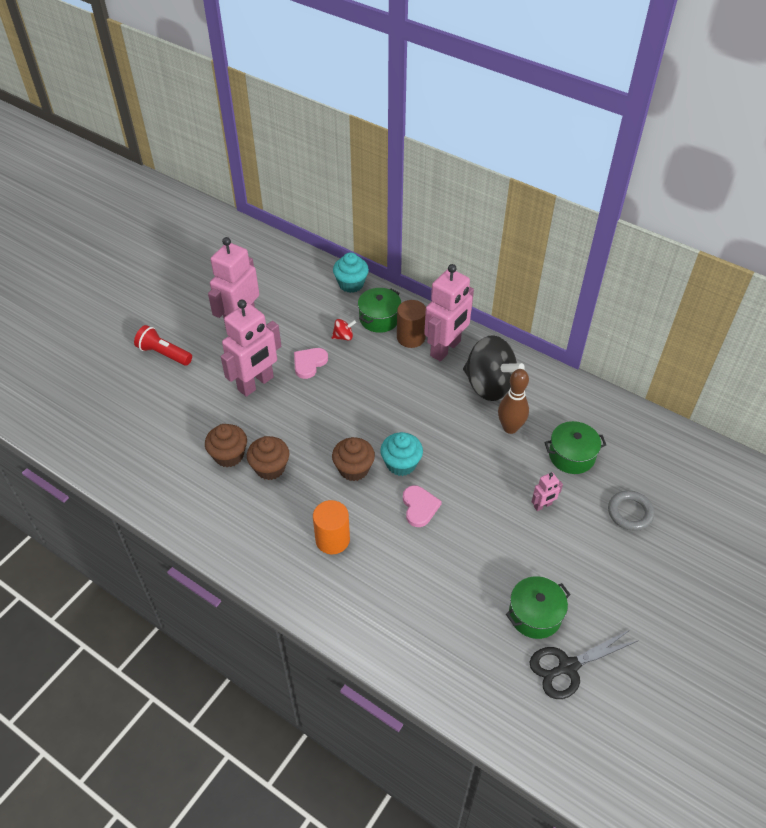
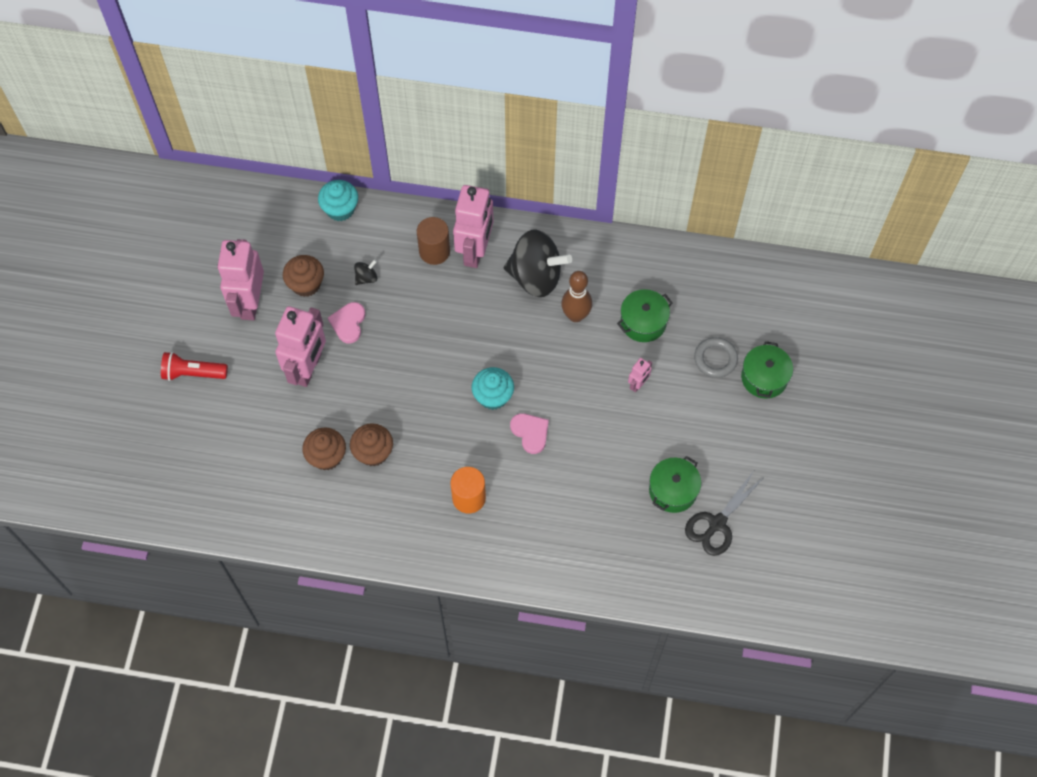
camera: 25 degrees left, 15 degrees up
red spinning top [332,319,356,341] -> black spinning top [354,259,377,285]
brown cupcake [332,437,375,481] -> brown cupcake moved to [283,255,324,297]
green pot [358,288,401,333] -> green pot moved to [741,341,793,399]

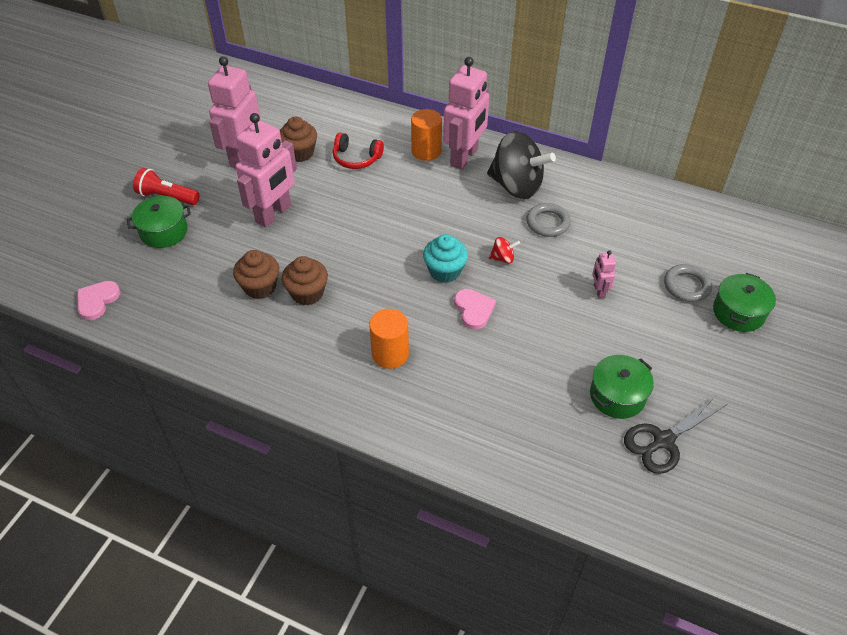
camera: 15 degrees right, 15 degrees down
turquoise cupcake [318,180,358,221] -> none
pink heart [328,302,365,343] -> pink heart moved to [77,281,120,320]
black spinning top [354,259,377,285] -> red headphones [333,133,384,169]
brown cylinder [417,217,450,265] -> orange cylinder [411,109,442,161]
brown bowling pin [561,271,592,322] -> grey ring [526,203,571,237]
green pot [617,289,673,342] -> green pot moved to [127,196,191,248]
pink robot [628,358,652,392] -> pink robot turned 120 degrees clockwise [592,250,616,299]
none -> red spinning top [489,237,520,264]

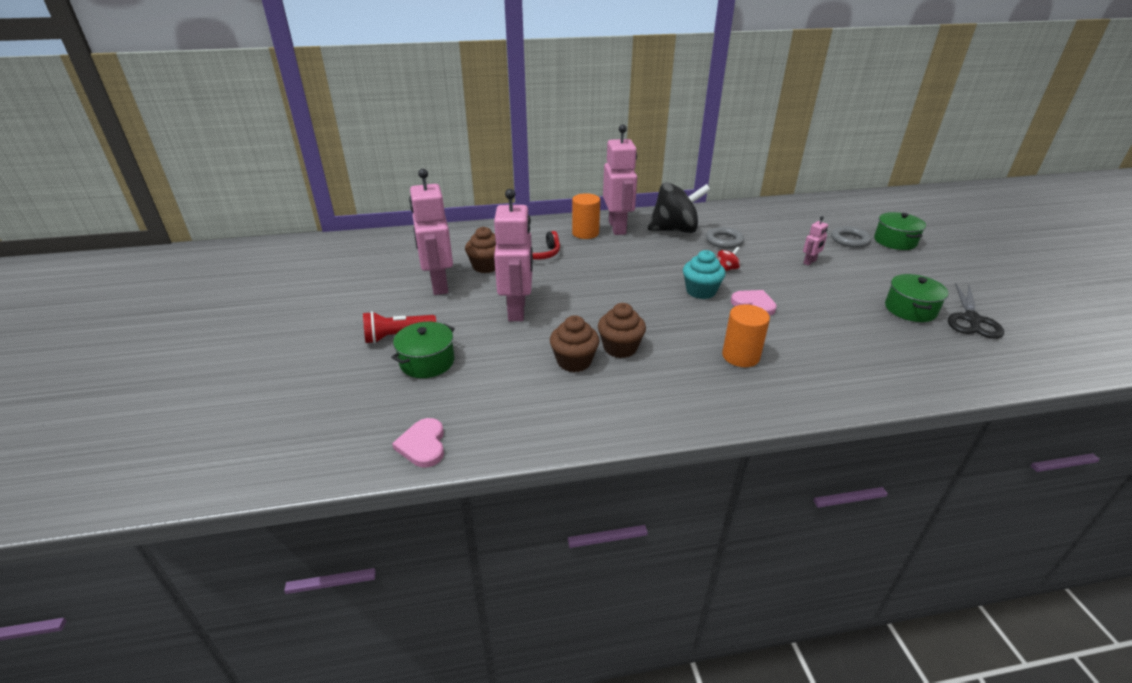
camera: 35 degrees left, 15 degrees down
pink robot [592,250,616,299] -> pink robot turned 90 degrees counterclockwise [803,216,828,266]

